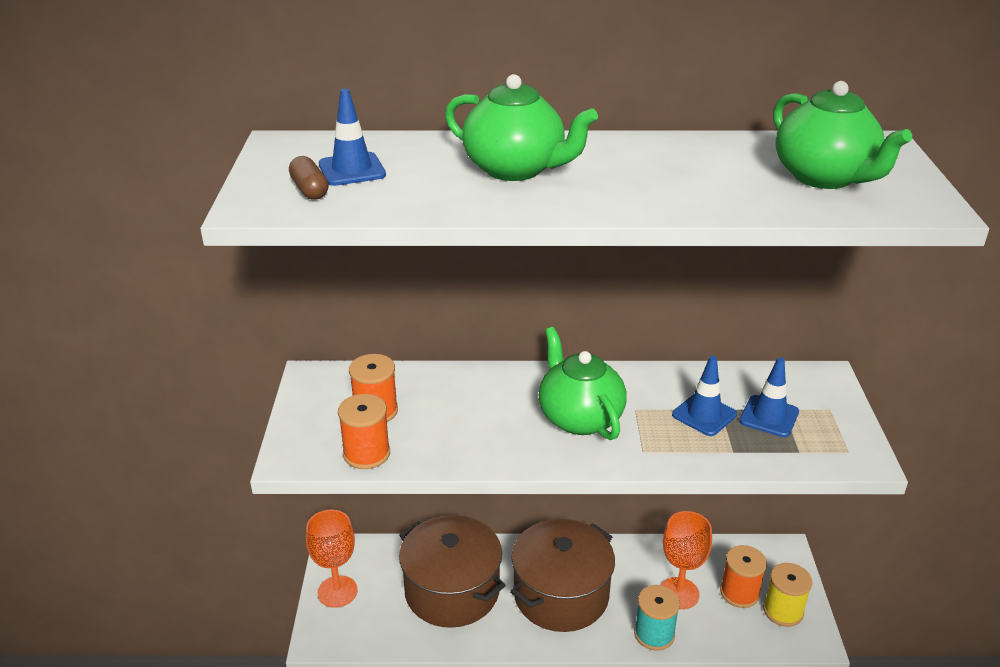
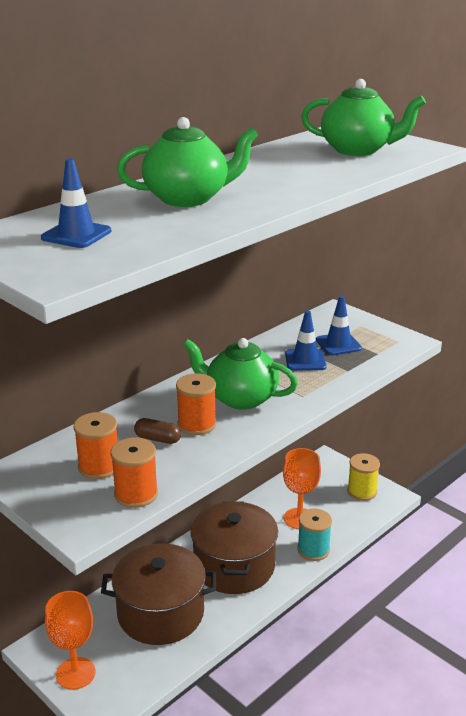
camera: 45 degrees left, 5 degrees down
brown capsule [289,156,329,200] -> brown capsule moved to [134,418,181,444]
orange spool [720,545,767,608] -> orange spool moved to [176,373,217,435]

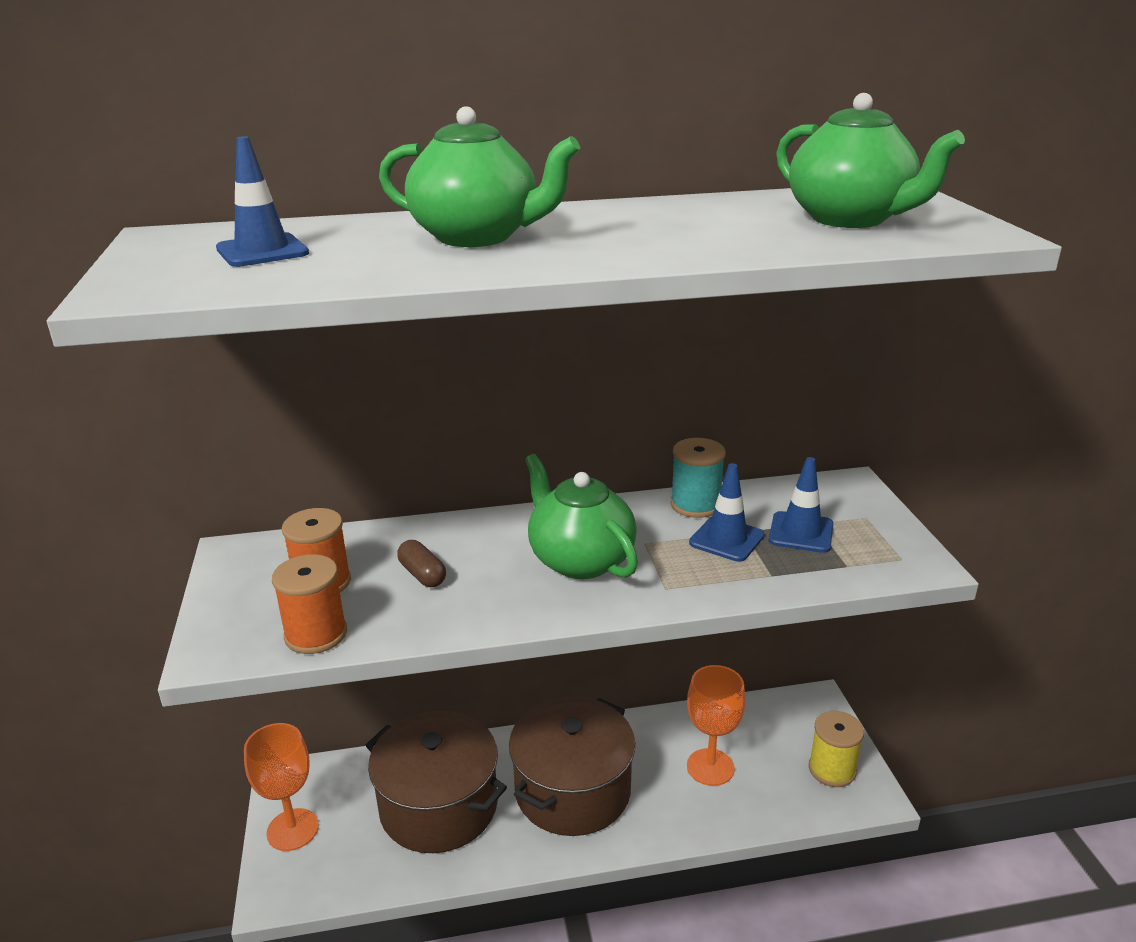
camera: 35 degrees right, 0 degrees up
orange spool [176,373,217,435] -> none
turquoise spool [297,508,332,561] -> turquoise spool moved to [670,438,726,518]

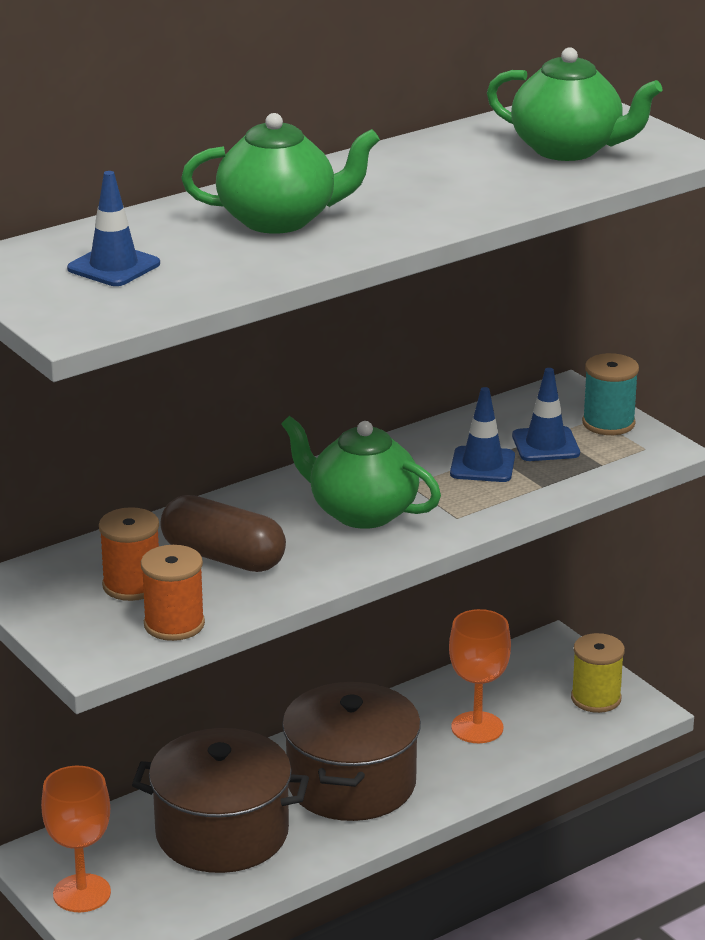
camera: 25 degrees left, 0 degrees up
brown capsule [397,540,446,587] -> brown capsule [160,495,286,572], size x1.91
turquoise spool [670,438,726,518] -> turquoise spool moved to [582,353,639,435]

